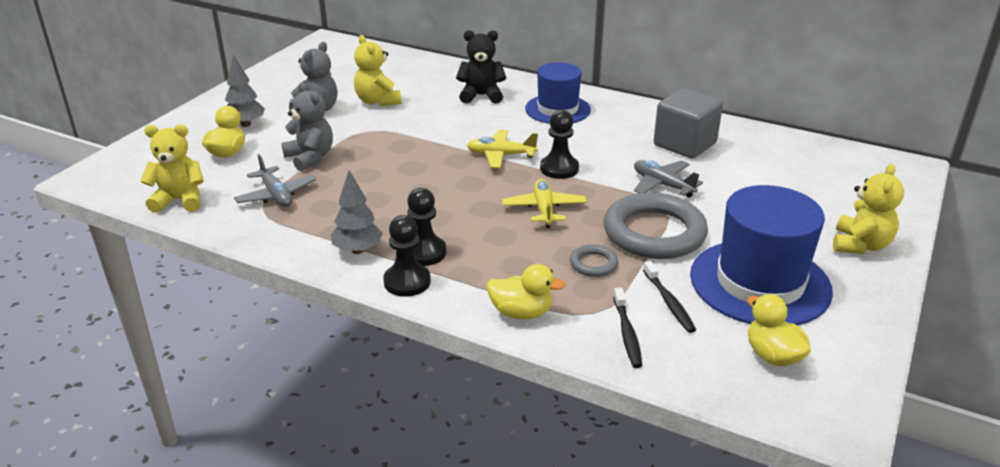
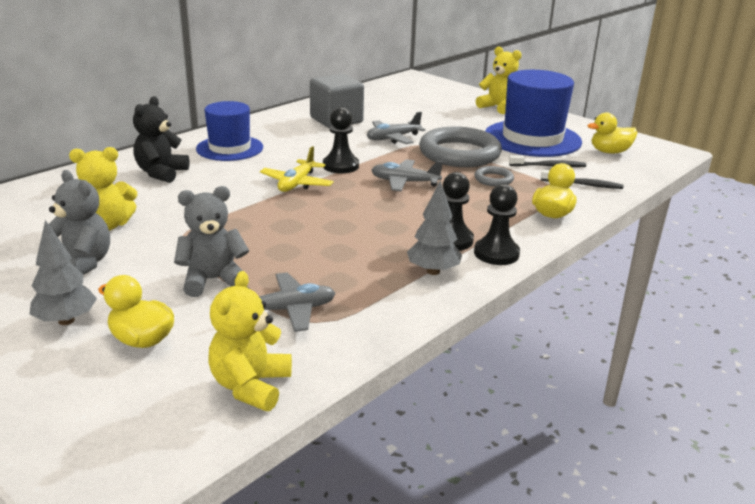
camera: 75 degrees left, 5 degrees down
yellow plane [502,179,587,228] -> grey plane [371,159,443,191]

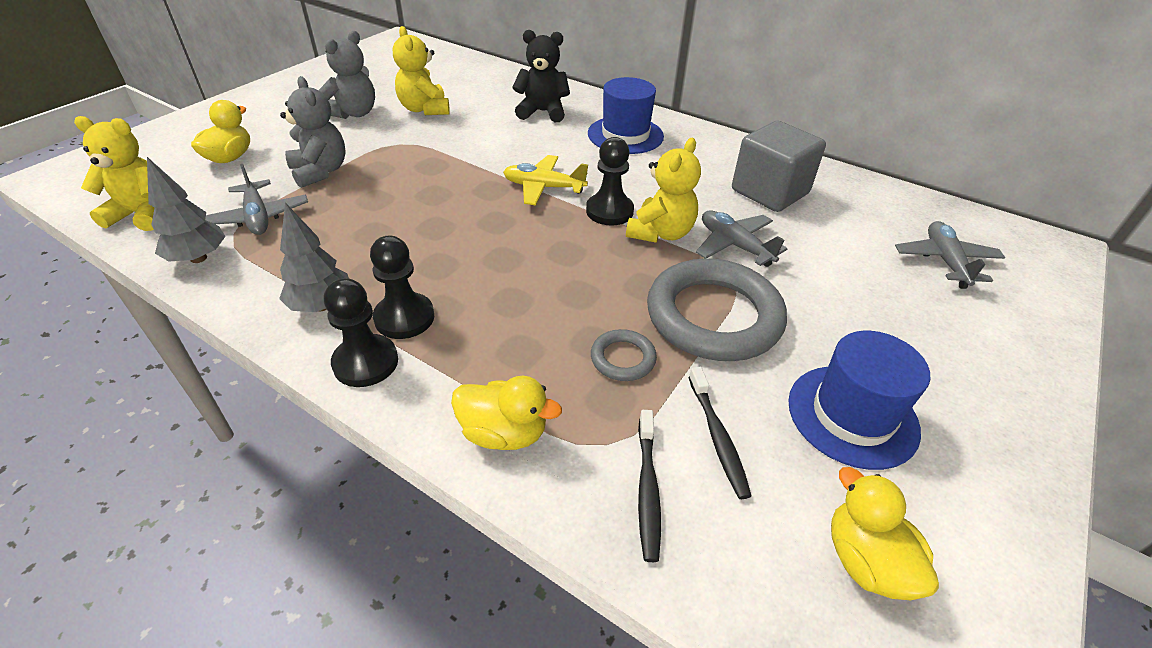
camera: 80 degrees right, 15 degrees up
grey tree [30,220,97,325] -> grey tree moved to [147,157,226,263]
grey plane [371,159,443,191] -> grey plane moved to [895,221,1005,289]
yellow teddy bear [476,46,522,114] -> yellow teddy bear moved to [626,138,701,243]
blue hat [485,70,582,157] -> blue hat [788,331,930,470], size x0.64

